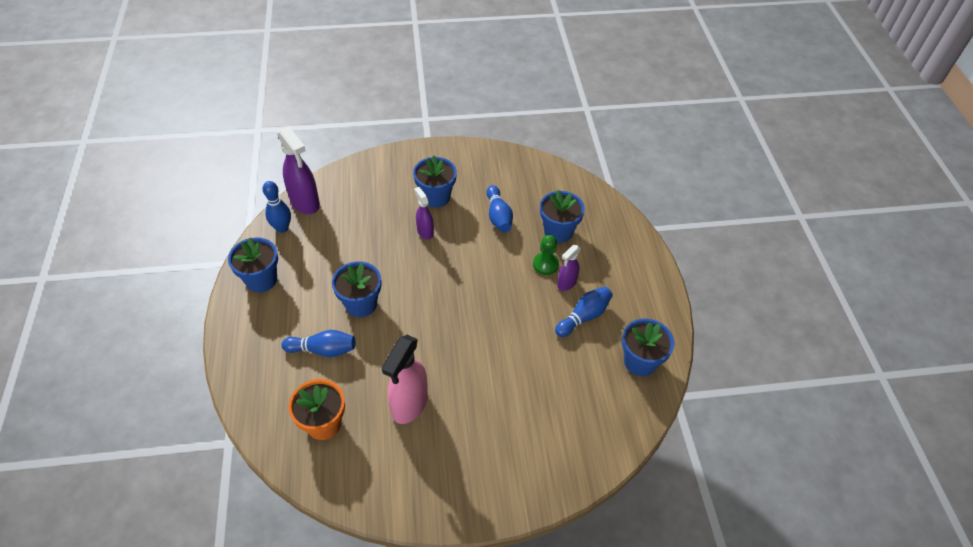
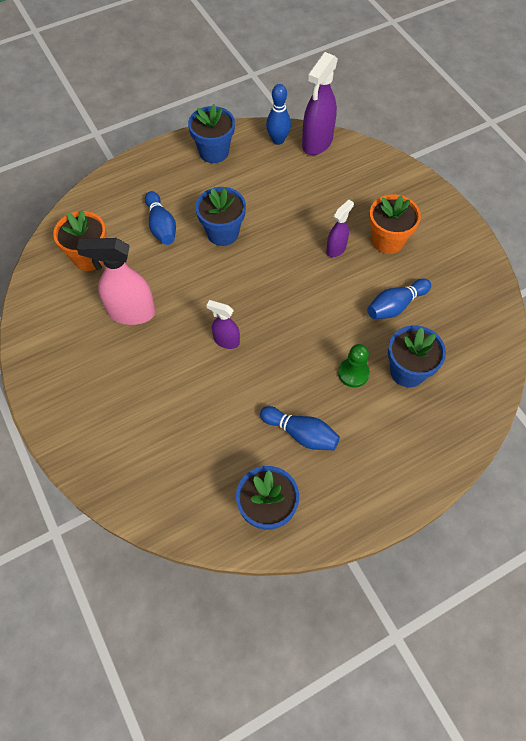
camera: 70 degrees right, 10 degrees up
blue flower pot [413,155,457,208] -> orange flower pot [369,194,421,254]
purple spray bottle [557,245,581,291] -> purple spray bottle moved to [206,300,240,349]

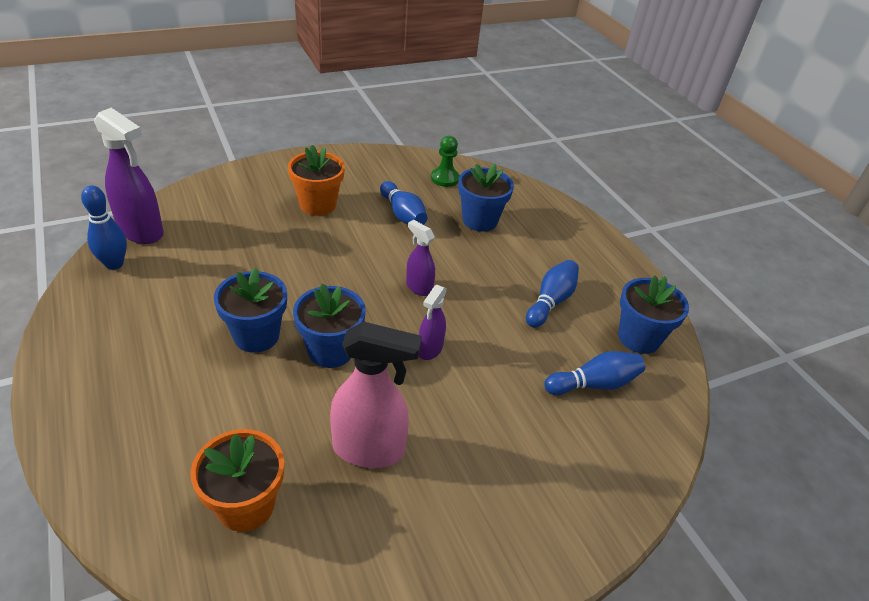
camera: 90 degrees left, 20 degrees down
pink spray bottle [77,238,155,325] -> pink spray bottle turned 90 degrees counterclockwise [330,321,422,468]
blue bowling pin [145,191,176,245] -> blue bowling pin moved to [544,351,645,395]
blue flower pot [188,104,235,163] -> blue flower pot moved to [293,283,366,368]
purple spray bottle [326,200,354,257] -> purple spray bottle moved to [406,220,435,296]
green pawn [338,344,370,388] -> green pawn moved to [431,136,460,187]

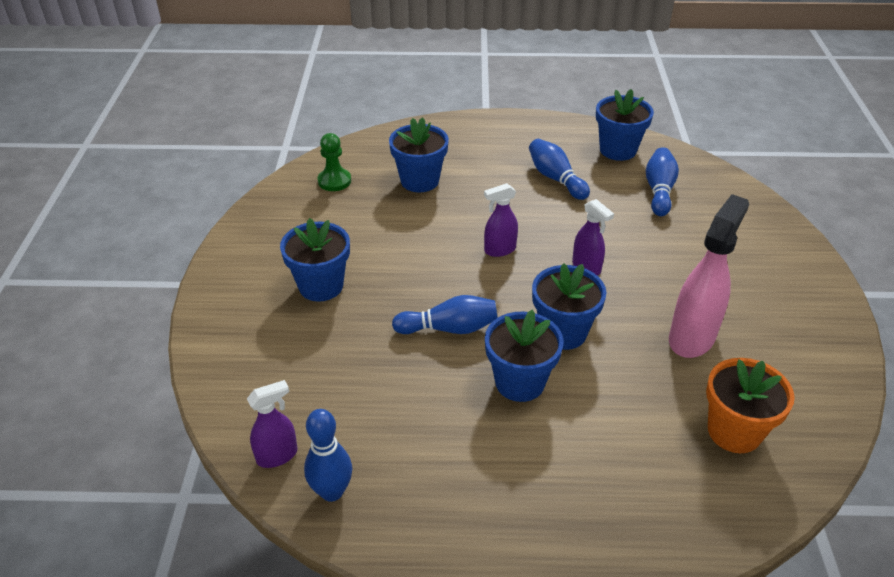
camera: 60 degrees left, 0 degrees up
purple spray bottle [94,108,164,244] -> purple spray bottle [247,380,298,468], size x0.56
orange flower pot [288,145,345,216] -> blue flower pot [280,218,350,302]
blue bowling pin [380,181,427,225] -> blue bowling pin moved to [392,295,498,334]

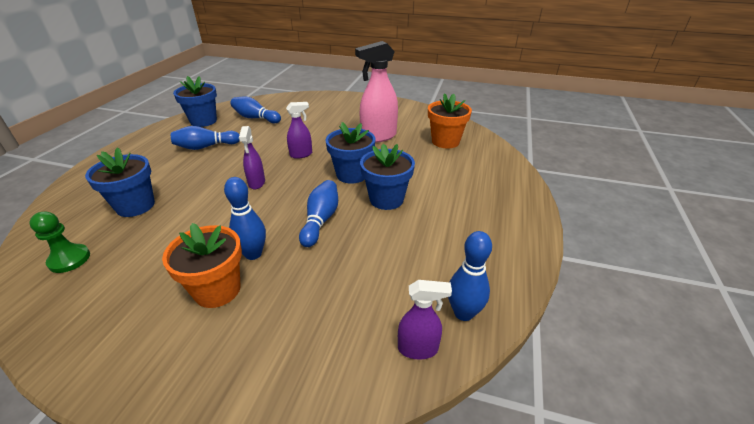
camera: 75 degrees left, 5 degrees down
purple spray bottle [247,380,298,468] -> purple spray bottle turned 105 degrees clockwise [398,280,452,360]
blue flower pot [280,218,350,302] -> orange flower pot [162,223,242,308]
pink spray bottle [669,194,749,358] -> pink spray bottle turned 75 degrees counterclockwise [355,41,398,143]
none -> blue bowling pin [224,177,266,260]

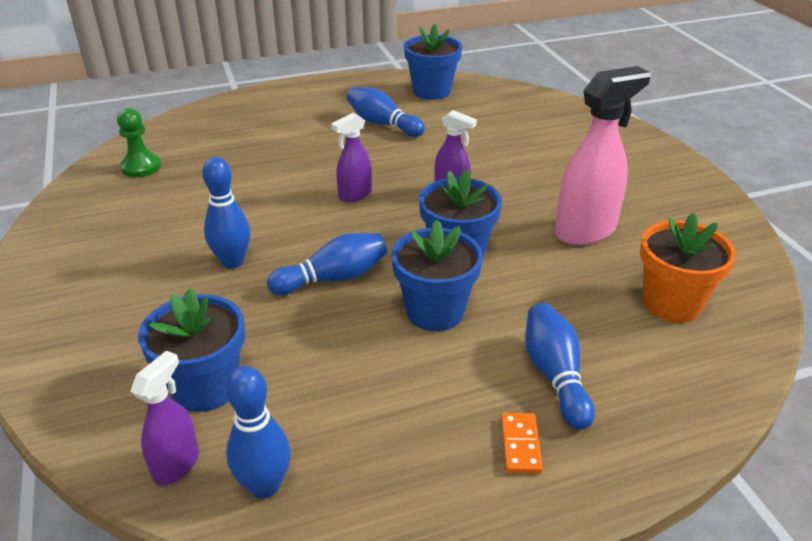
camera: 55 degrees right, 0 degrees up
blue flower pot [85,147,155,217] -> blue flower pot moved to [138,288,245,412]
orange flower pot [162,223,242,308] -> none
blue bowling pin [230,96,281,123] -> blue bowling pin moved to [525,303,595,430]
pink spray bottle [355,41,398,143] -> pink spray bottle turned 120 degrees clockwise [555,66,651,245]
purple spray bottle [398,280,452,360] -> purple spray bottle turned 120 degrees counterclockwise [130,351,199,485]
none -> orange domino [501,413,543,474]

